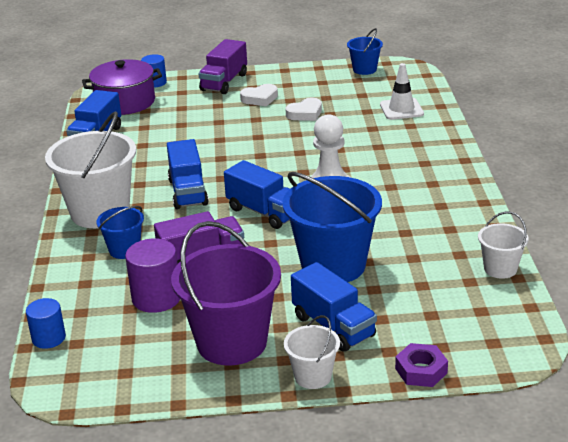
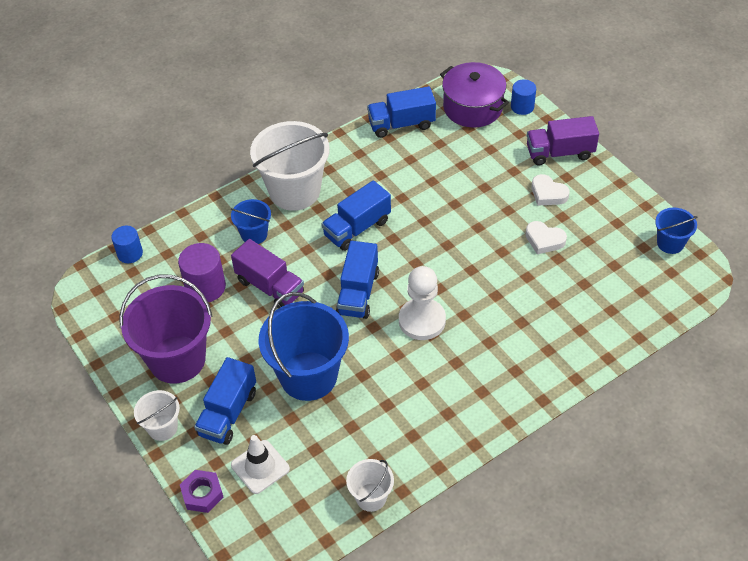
camera: 60 degrees right, 20 degrees up
white traffic cone [380,63,424,120] -> white traffic cone moved to [231,435,290,494]

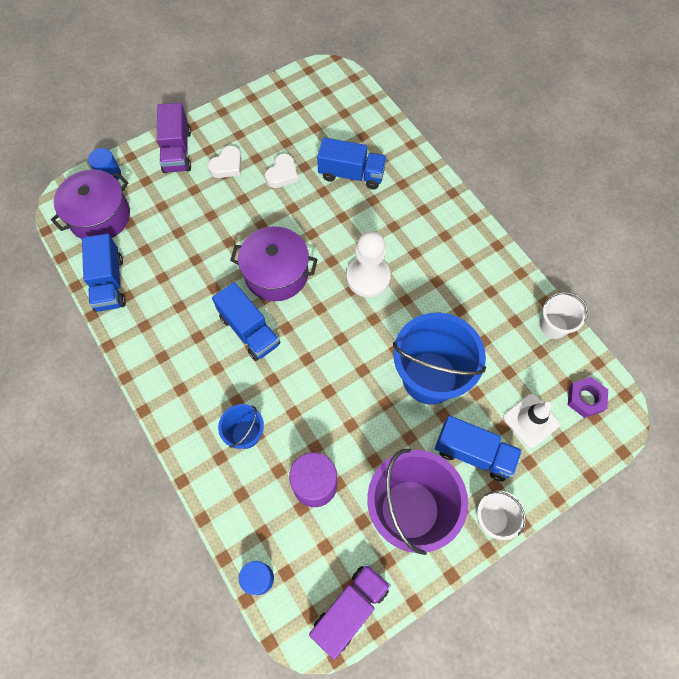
camera: 90 degrees left, 15 degrees up
purple nut [180,470,224,513] -> purple nut moved to [568,377,608,418]
purple truck [231,239,304,309] -> purple truck moved to [309,564,391,660]
white bucket [250,121,330,211] -> none
blue truck [336,241,379,319] -> blue truck moved to [317,137,387,190]
blue bucket [655,208,697,254] -> none
none -> purple pot [230,226,318,301]

